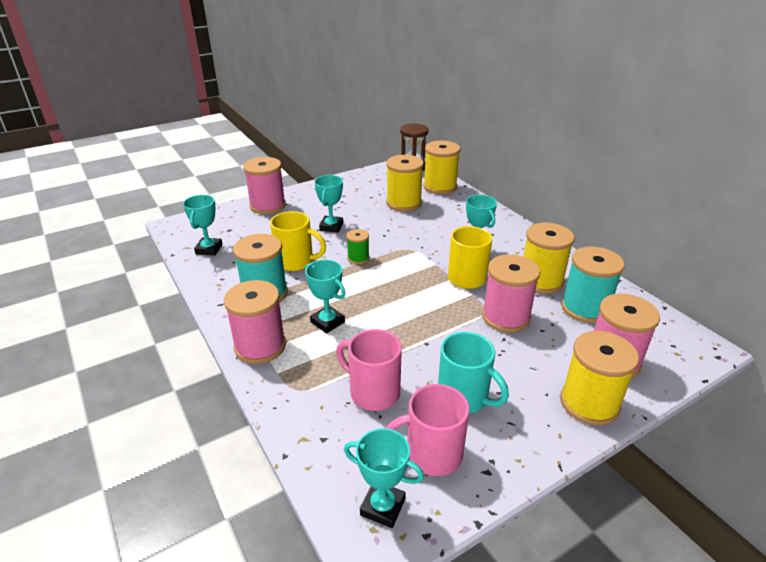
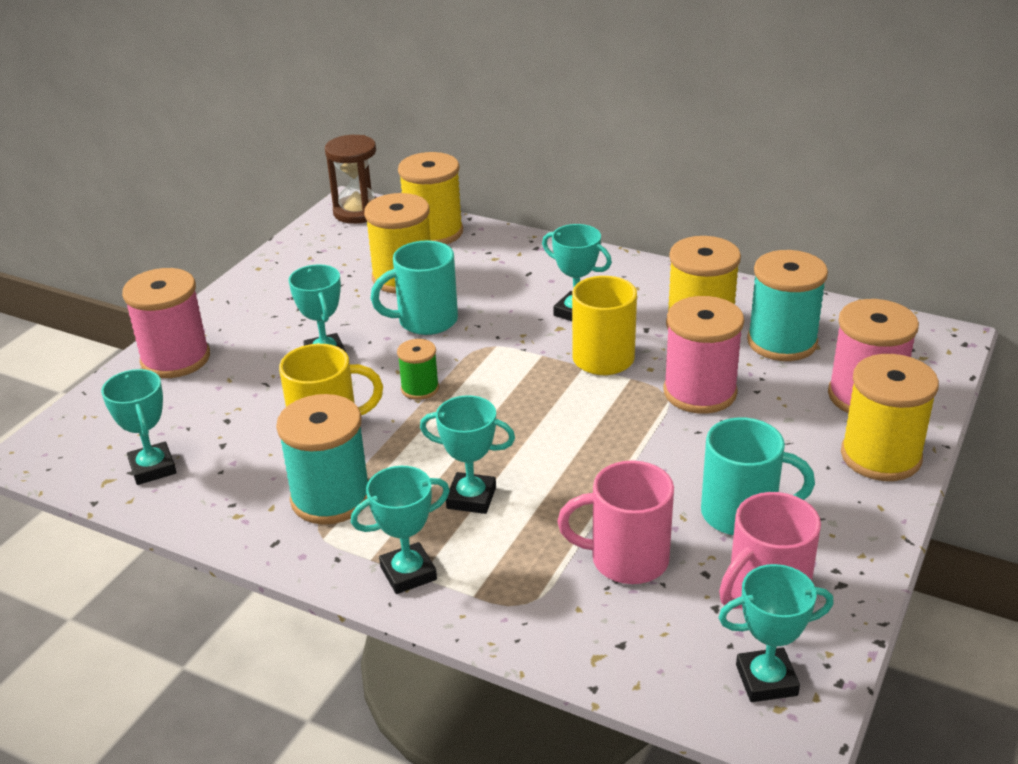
camera: 30 degrees left, 0 degrees up
pink spool [224,280,286,364] -> turquoise trophy [351,466,450,594]
none -> turquoise mug [370,241,458,335]

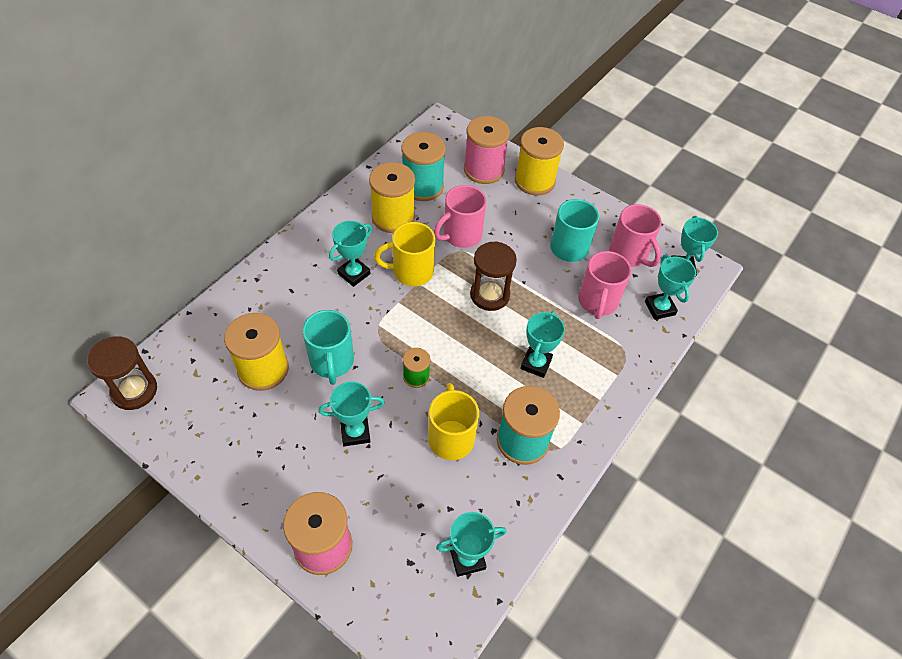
camera: 85 degrees left, 20 degrees up
turquoise trophy [351,466,450,594] -> turquoise trophy moved to [645,255,696,320]
yellow spool [398,152,463,244] -> none
pink spool [663,296,744,414] -> pink mug [434,185,487,248]
none -> brown hourglass [470,241,517,311]

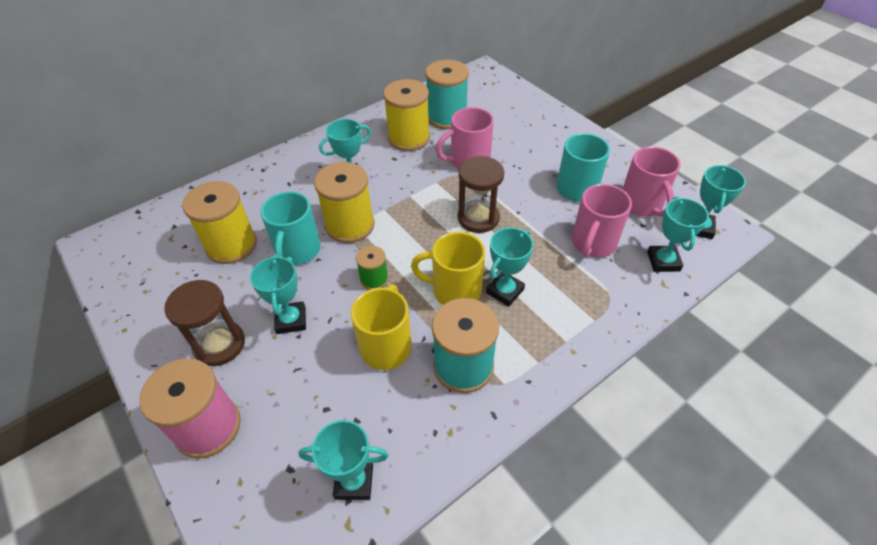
camera: 20 degrees right, 5 degrees down
brown hourglass [87,336,157,410] -> brown hourglass moved to [164,280,245,366]
turquoise trophy [318,381,385,446] -> turquoise trophy turned 75 degrees clockwise [250,254,306,334]
yellow mug [374,222,435,286] -> yellow mug moved to [411,232,485,305]
pink spool [464,116,510,184] -> none
yellow spool [515,127,564,195] -> yellow spool moved to [314,162,374,243]

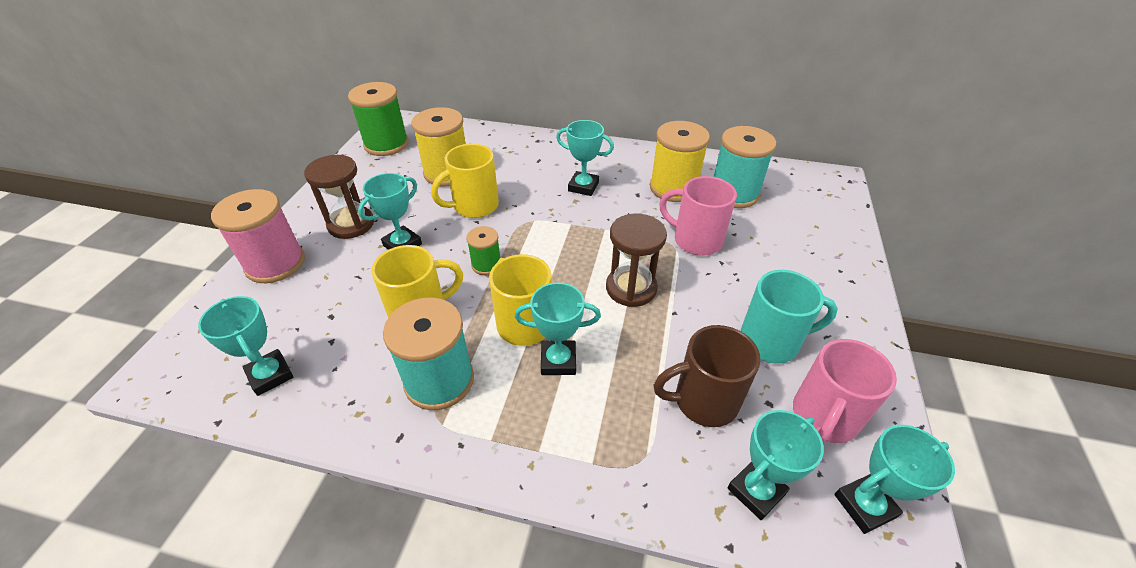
camera: 50 degrees right, 5 degrees down
turquoise mug [260,191,321,265] -> yellow mug [431,144,499,218]
yellow spool [314,162,374,243] -> none
pink mug [572,184,632,257] -> brown mug [654,325,761,427]
none -> green spool [348,82,409,156]

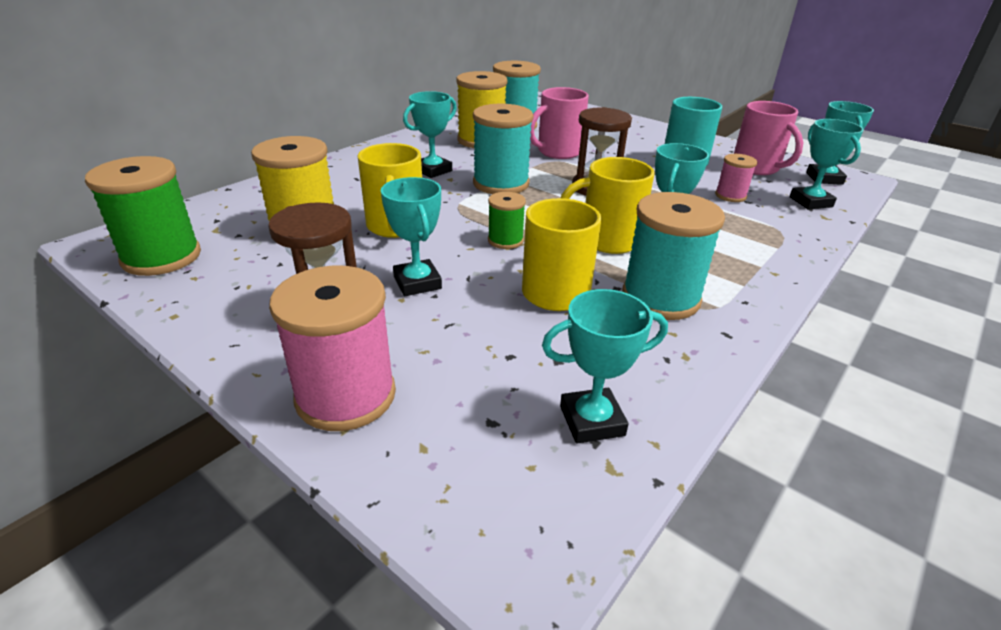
camera: 65 degrees left, 10 degrees down
brown mug [654,325,761,427] -> pink spool [715,154,757,202]
none -> turquoise spool [473,104,533,194]

